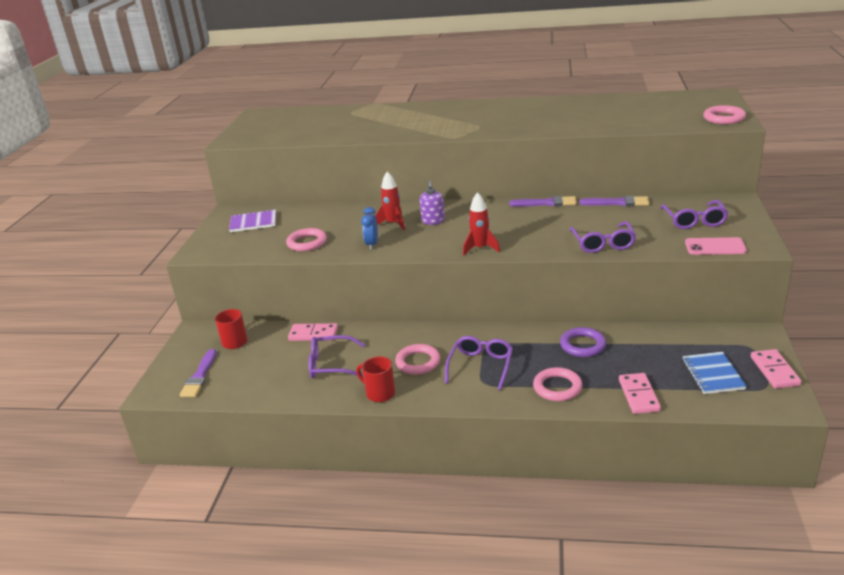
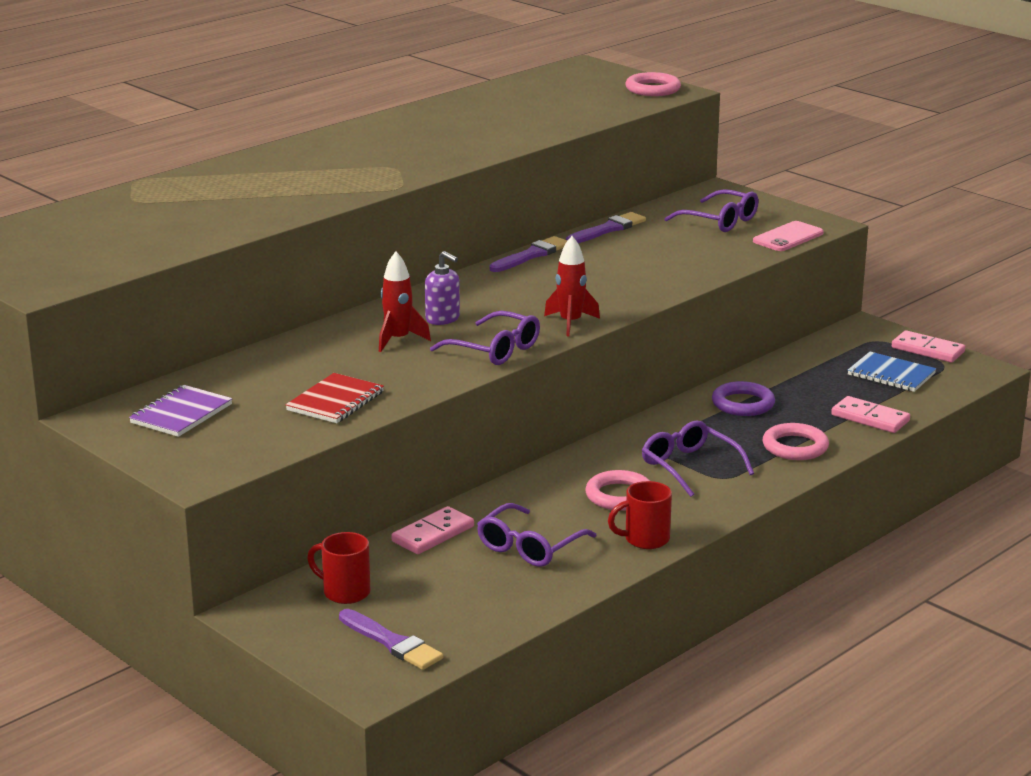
camera: 55 degrees left, 5 degrees down
pink ring [286,228,327,251] -> red notebook [285,373,384,423]
blue clock [361,207,378,250] -> none
purple glasses [570,221,636,253] -> purple glasses moved to [430,311,540,365]

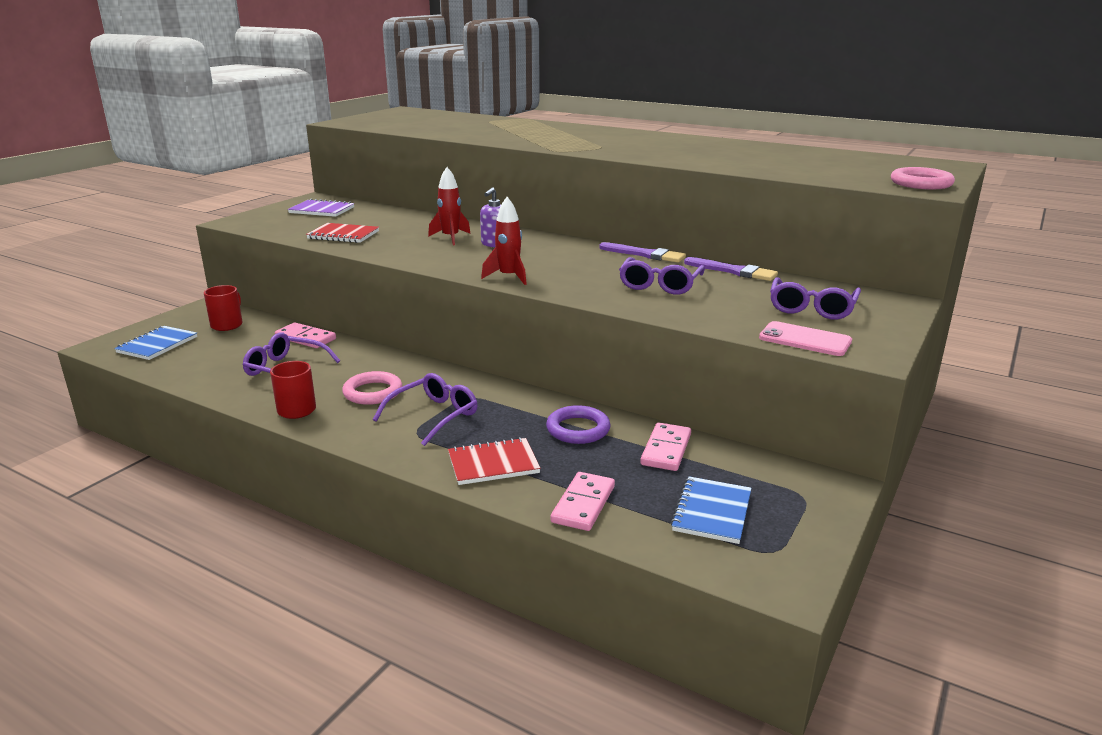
camera: 75 degrees right, 0 degrees up
purple brush [339,609,443,670] -> blue notebook [114,326,197,360]
purple glasses [430,311,540,365] -> purple glasses moved to [619,257,705,295]
pink ring [763,423,829,460] -> red notebook [448,437,541,485]
pink domino [892,330,965,363] -> pink domino moved to [640,422,691,471]

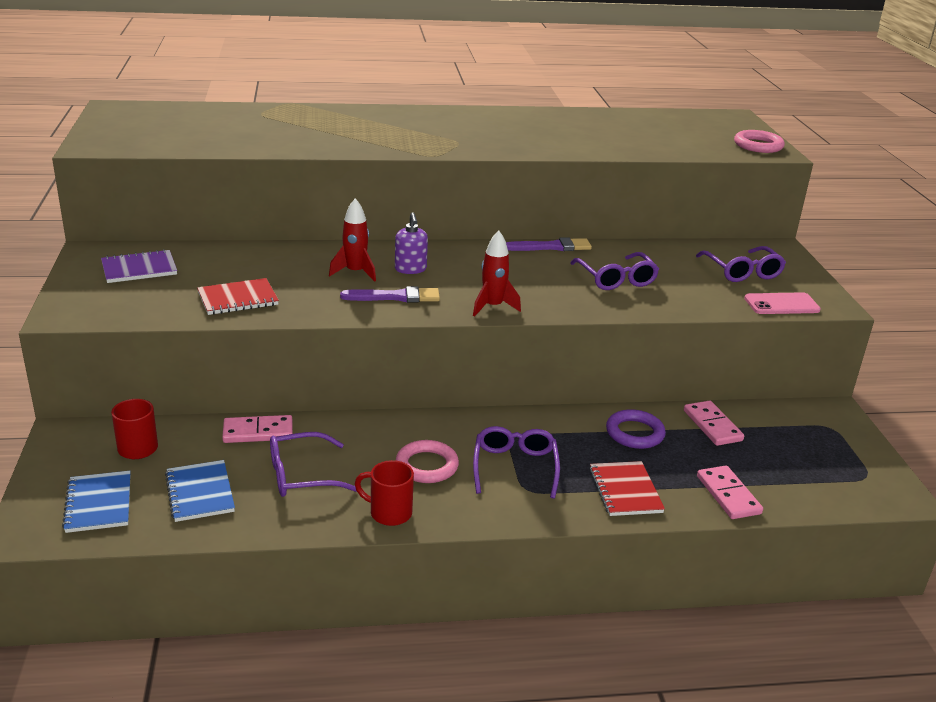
camera: 40 degrees left, 5 degrees up
red notebook [448,437,541,485] -> red notebook turned 45 degrees counterclockwise [589,461,665,516]
blue notebook [670,476,752,544] -> blue notebook moved to [165,460,235,522]
purple brush [684,257,778,281] -> purple brush moved to [340,286,440,302]

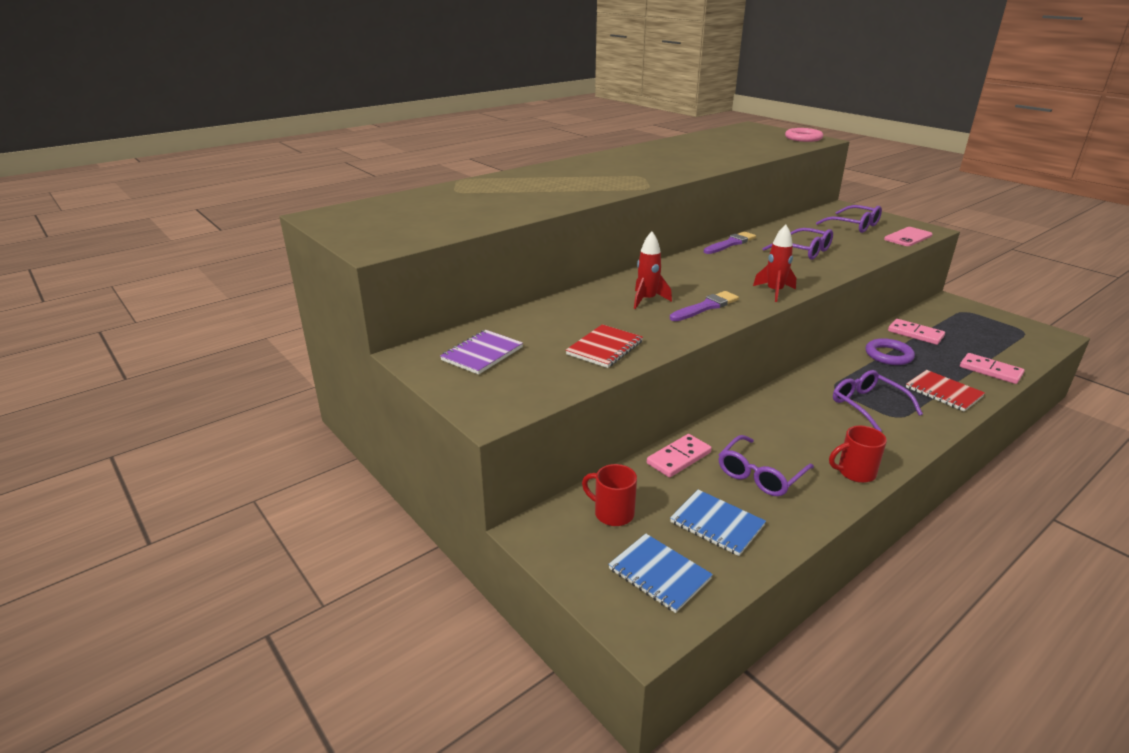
camera: 30 degrees left, 0 degrees up
purple soap dispenser [395,212,428,274] -> none
pink ring [396,440,459,483] -> none

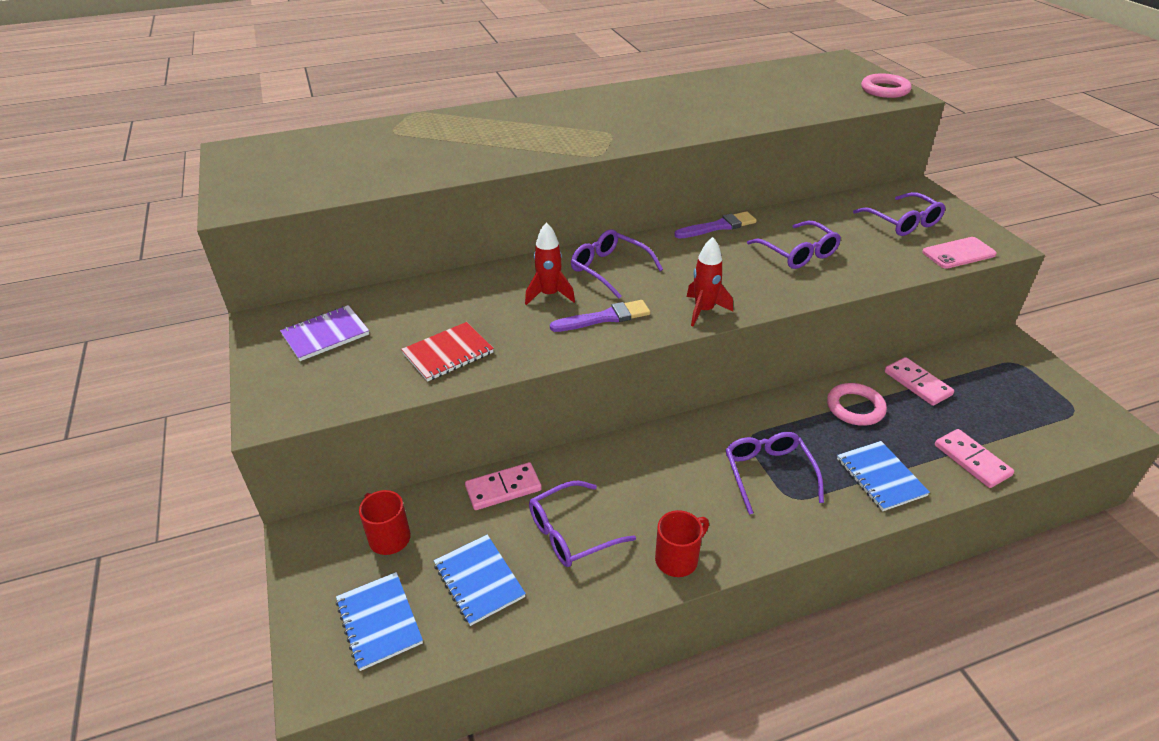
camera: 20 degrees right, 10 degrees up
red mug [829,426,887,483] -> red mug turned 135 degrees clockwise [655,510,709,577]
purple ring [865,338,915,365] -> pink ring [827,383,887,426]
red notebook [906,370,985,411] -> blue notebook [837,441,930,511]
none -> purple glasses [571,230,663,298]

